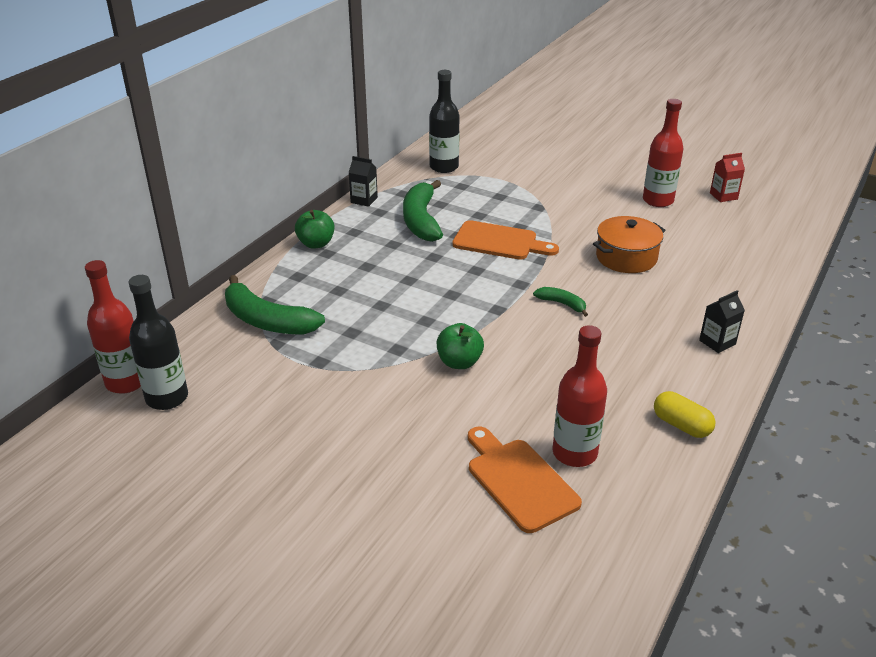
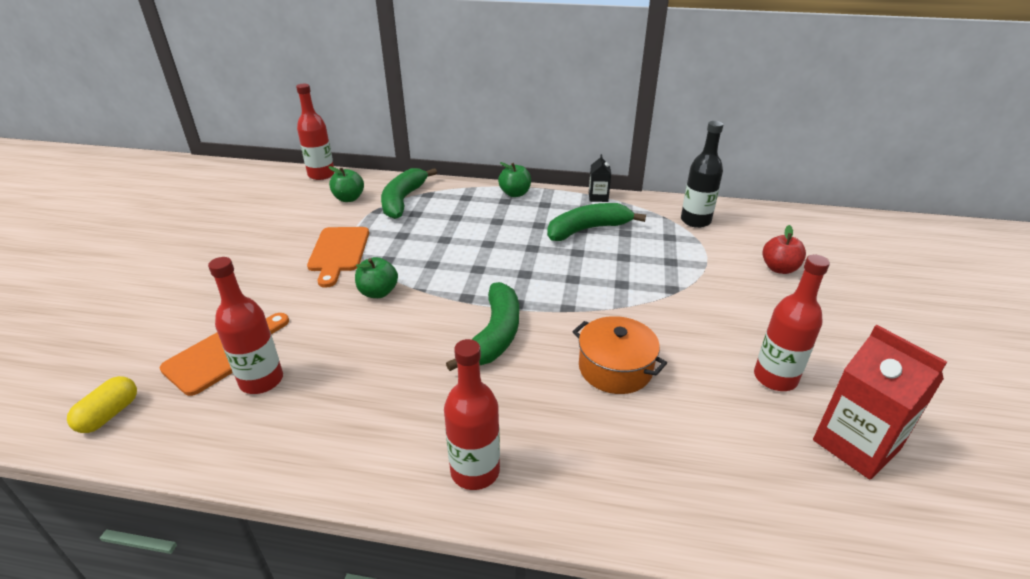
camera: 70 degrees right, 0 degrees up
black bottle [129,275,188,410] -> none
orange cutting board [452,220,559,260] -> orange cutting board moved to [307,227,369,288]
green banana [533,287,588,317] -> green banana [446,282,519,371], size x2.03
yellow capsule [654,391,715,438] -> yellow capsule moved to [67,376,137,433]
black carton [699,290,745,353] -> red bottle [444,339,500,490]
red carton [710,153,745,202] -> red carton [813,325,947,480], size x1.92
none -> green apple [328,166,364,202]
none -> red apple [762,225,806,274]

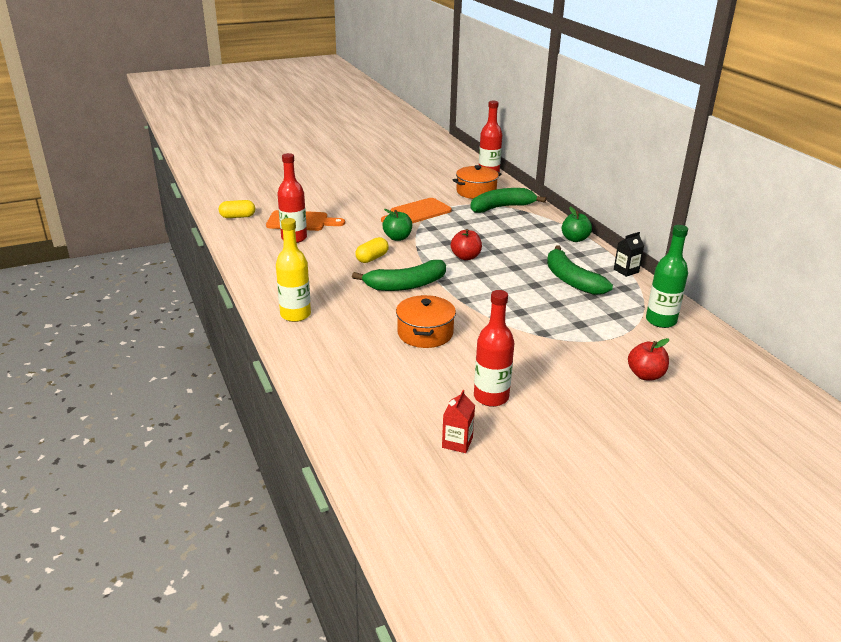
camera: 55 degrees right, 5 degrees down
green apple [328,166,364,202] -> orange pot [453,165,501,199]
red bottle [444,339,500,490] -> yellow bottle [276,218,311,322]
green banana [547,203,646,241] -> green banana turned 150 degrees counterclockwise [547,245,613,295]
black bottle [681,121,723,228] -> green bottle [646,225,688,328]
red carton [813,325,947,480] -> red carton [442,390,475,453], size x0.52
none -> yellow capsule [355,237,389,263]
none -> red apple [451,229,482,260]

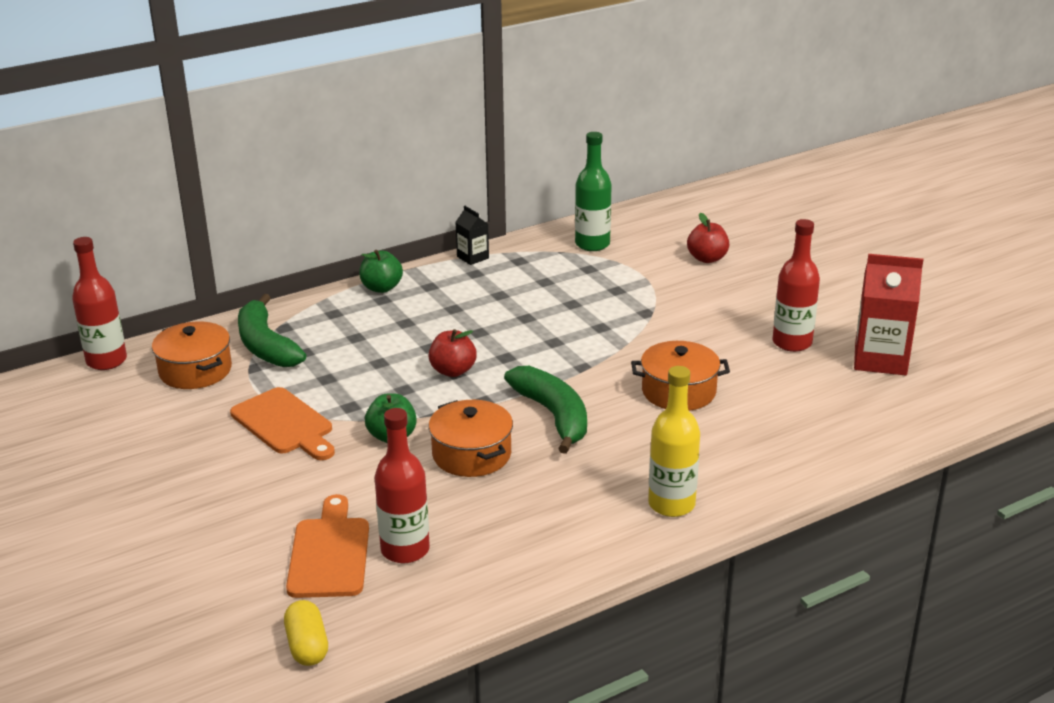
camera: 95 degrees left, 0 degrees up
yellow capsule [355,237,389,263] -> orange pot [428,400,513,477]
red carton [442,390,475,453] -> red carton [854,254,923,375], size x1.92
green banana [547,245,613,295] -> none

